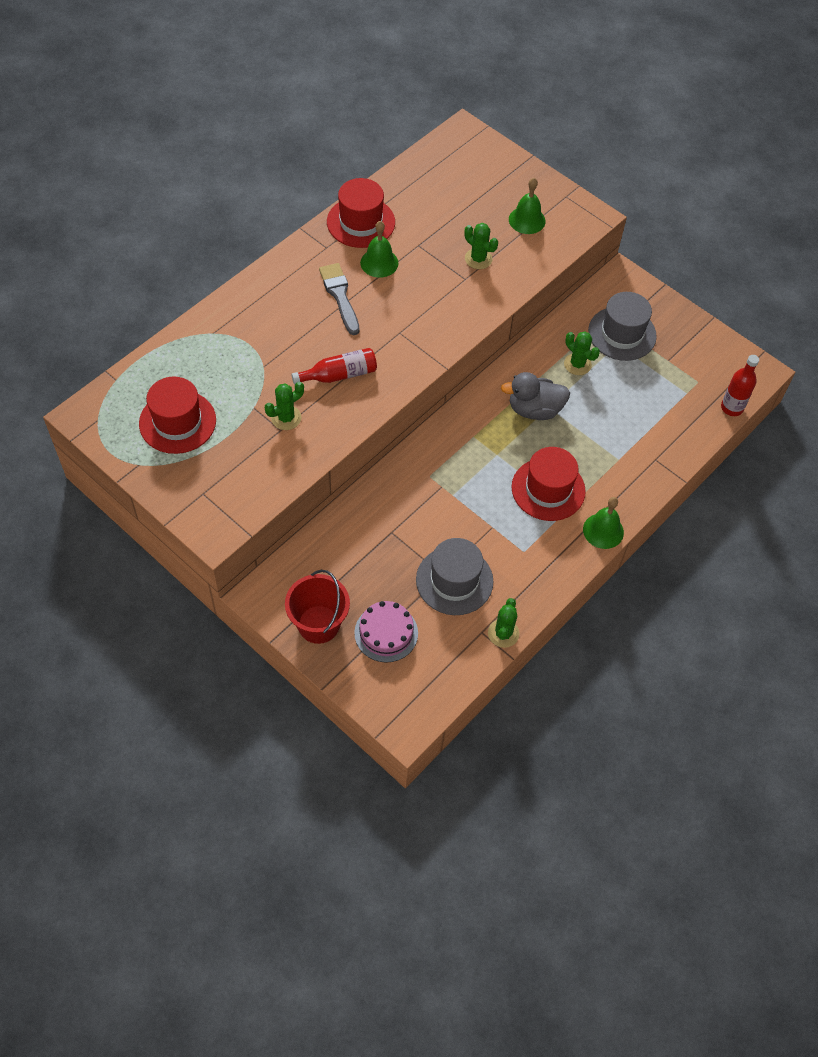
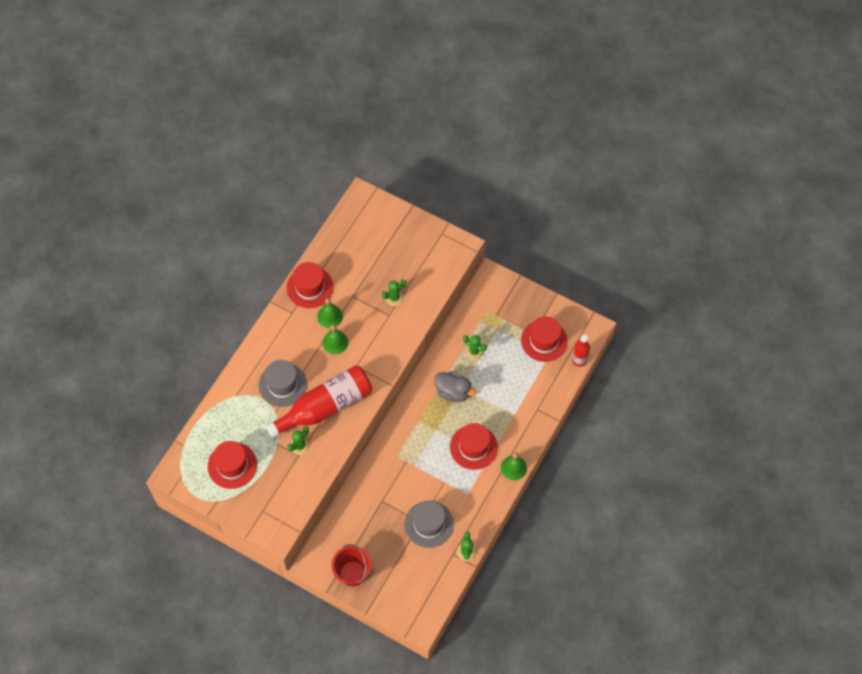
camera: 10 degrees left, 5 degrees up
red bottle [292,348,377,384] -> red bottle [265,365,372,438], size x2.02
grey brush [319,263,360,335] -> none
pink cake [354,601,418,663] -> none
green cactus [464,223,498,269] -> green cactus turned 60 degrees counterclockwise [382,279,406,306]
grey duck [501,372,570,420] -> grey duck turned 135 degrees counterclockwise [434,371,476,402]
green bell [509,178,546,234] -> green bell moved to [322,324,348,354]
grey hat [588,292,657,361] -> grey hat moved to [259,360,307,407]
none -> red hat [521,316,568,362]

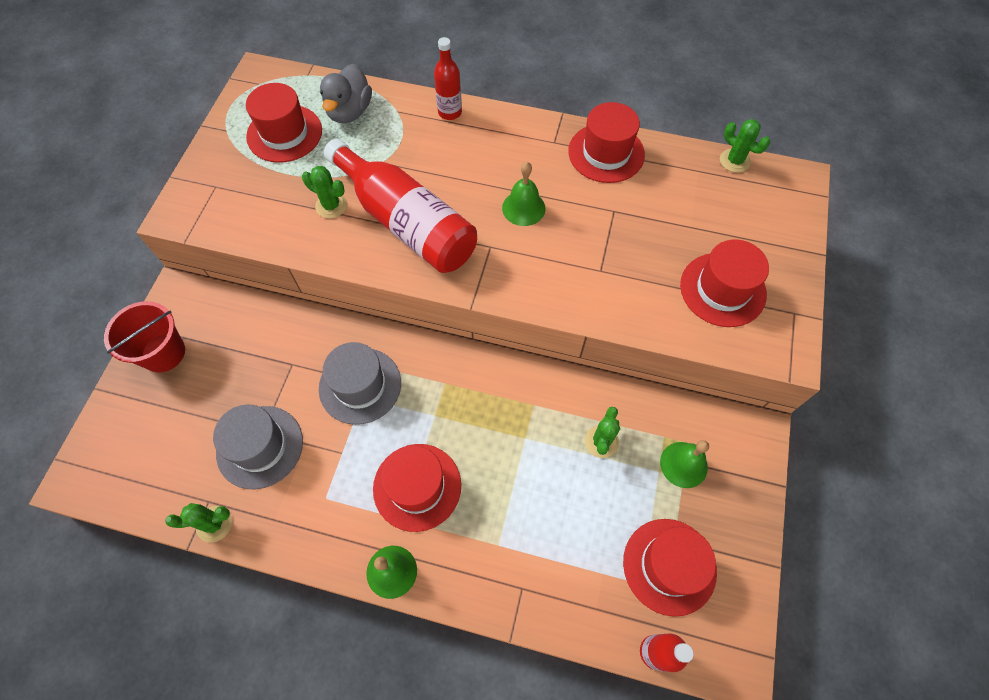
camera: 75 degrees right, 0 degrees up
grey hat [259,360,307,407] -> grey hat moved to [319,342,401,425]
green bell [317,298,343,328] -> green bell moved to [660,440,709,488]
green cactus [382,279,406,306] -> green cactus moved to [720,119,770,173]
grey duck [434,371,476,402] -> grey duck moved to [320,64,372,123]
none -> red bottle [434,37,462,120]
none -> red hat [680,240,769,327]

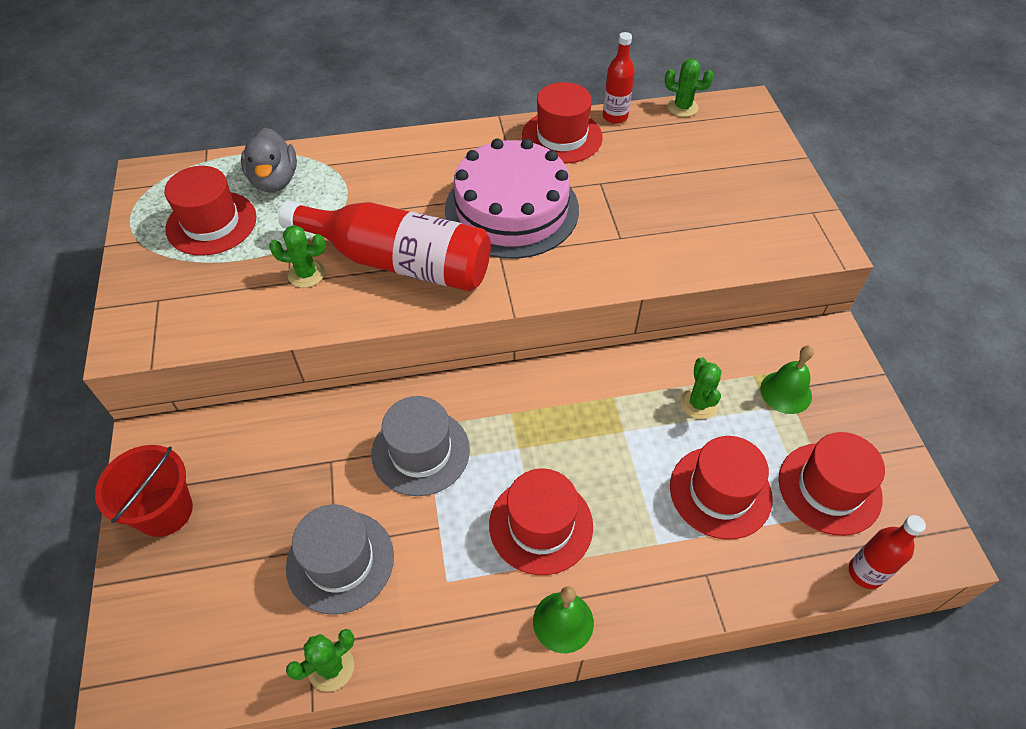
camera: 25 degrees left, 10 degrees down
red bottle [434,37,462,120] -> red bottle moved to [603,32,635,124]
green bell [502,162,545,226] -> pink cake [445,139,579,259]
red hat [680,240,769,327] -> red hat moved to [670,436,773,540]

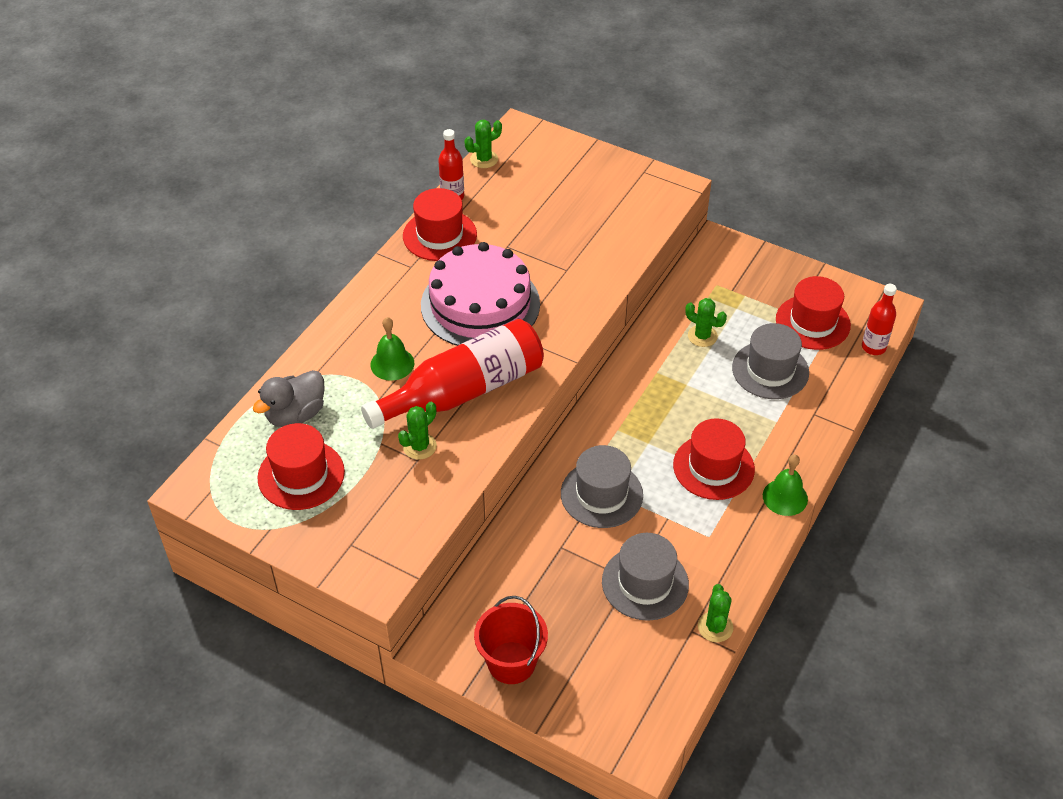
camera: 50 degrees left, 5 degrees down
grey duck [241,128,297,192] -> grey duck turned 105 degrees clockwise [253,370,325,427]
red hat [670,436,773,540] -> grey hat [732,323,809,399]
green bell [760,345,814,414] -> green bell moved to [371,317,414,381]

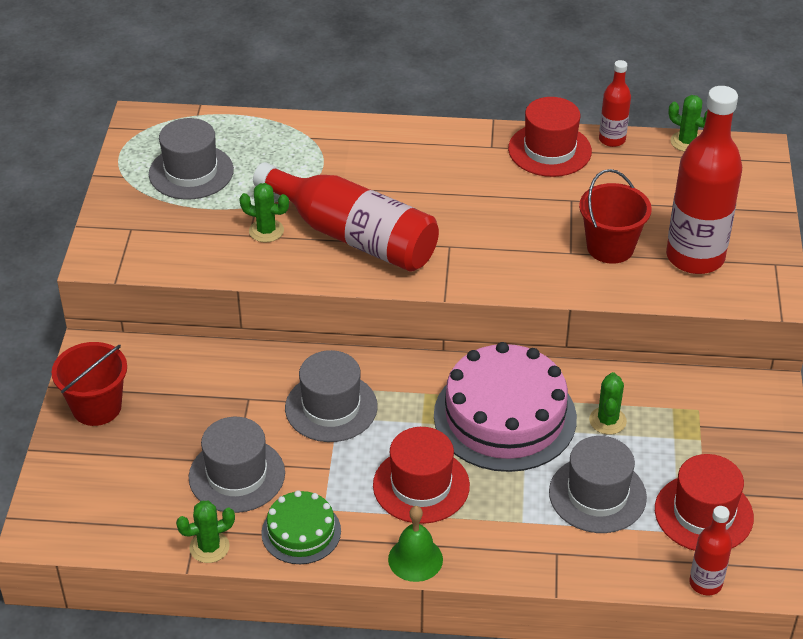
camera: 65 degrees right, 5 degrees down
grey duck [253,370,325,427] -> none
red hat [257,423,345,510] -> grey hat [149,118,234,200]
green bell [371,317,414,381] -> none
pink cake [421,242,540,346] -> pink cake moved to [434,342,577,472]
none -> green cake [261,490,341,564]
none -> red bucket [579,169,652,264]
none -> red bottle [666,86,742,274]

